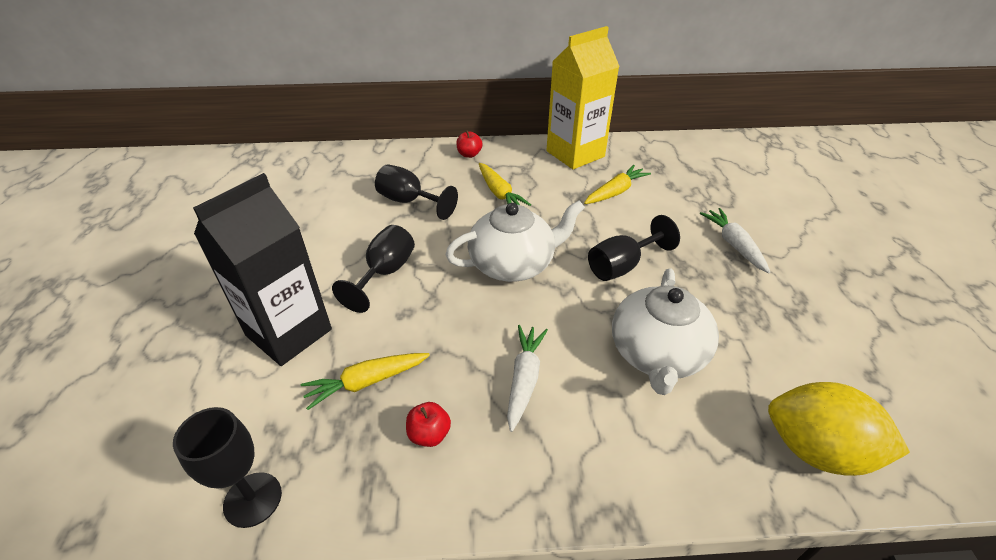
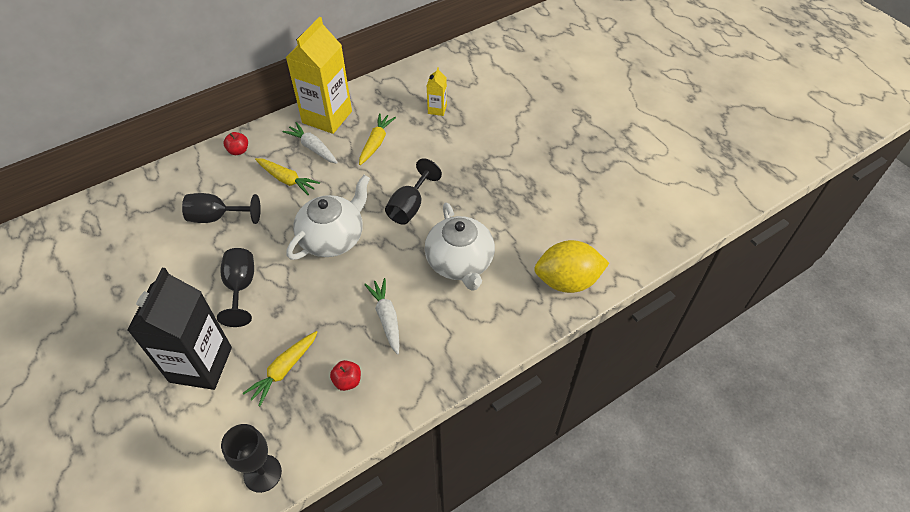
camera: 30 degrees left, 10 degrees up
white carrot [700,208,770,273] -> white carrot moved to [283,122,338,164]
none -> yellow carton [427,67,447,116]

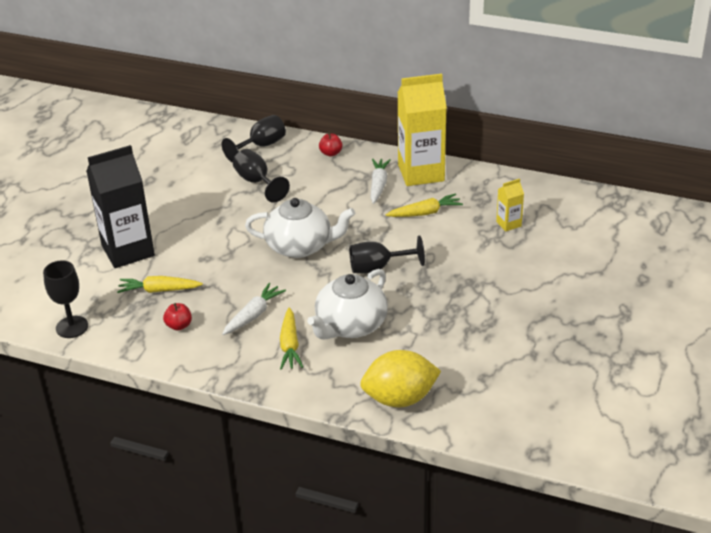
camera: 55 degrees right, 15 degrees down
black goblet [217,248,254,327] -> black goblet moved to [222,115,286,163]
yellow carrot [255,158,320,195] -> yellow carrot moved to [280,308,303,370]
yellow lemon [534,240,609,293] -> yellow lemon turned 60 degrees counterclockwise [360,350,441,407]

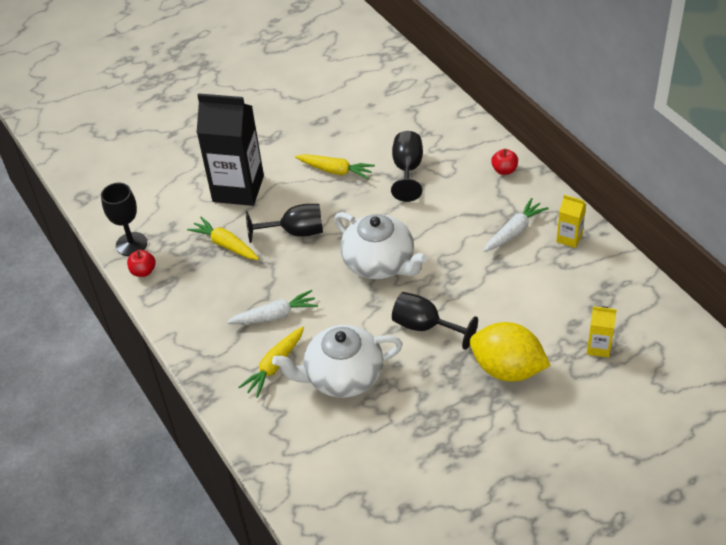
camera: 40 degrees right, 10 degrees up
red apple [163,303,192,331] -> red apple moved to [127,250,156,277]
black goblet [222,115,286,163] -> black goblet moved to [246,204,323,243]
yellow lemon [360,350,441,407] -> yellow lemon moved to [470,322,551,382]
yellow carrot [386,193,463,217] -> yellow carrot moved to [295,154,375,180]
yellow carton [397,74,447,186] -> yellow carton [556,195,586,248], size x0.45

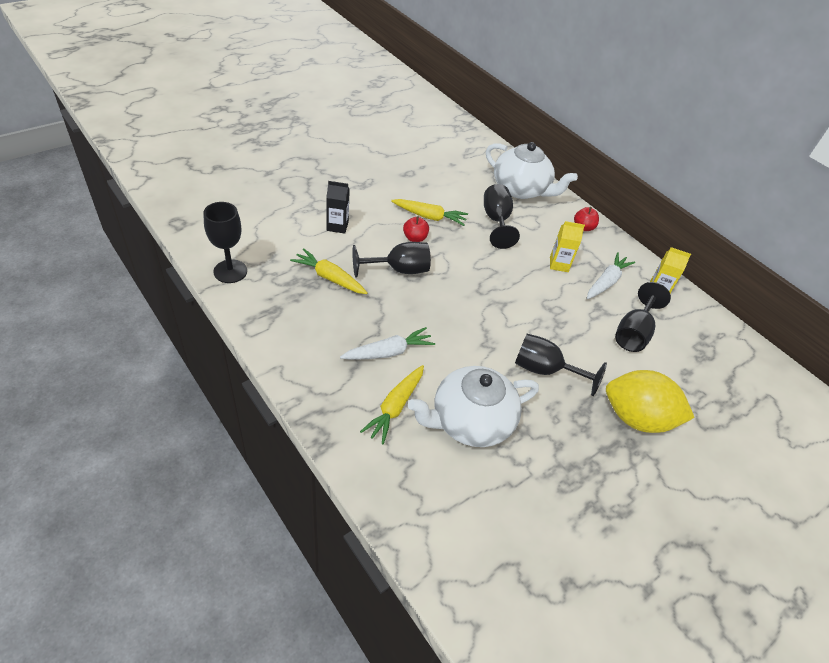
camera: 15 degrees left, 0 degrees up
red apple [127,250,156,277] -> red apple moved to [403,216,429,242]
black carton [197,93,264,206] -> black carton [326,181,350,234], size x0.45
white teapot [334,212,428,279] -> white teapot moved to [486,142,578,199]
yellow carton [587,306,617,358] -> yellow carton moved to [550,221,585,272]
none -> black goblet [615,282,671,352]

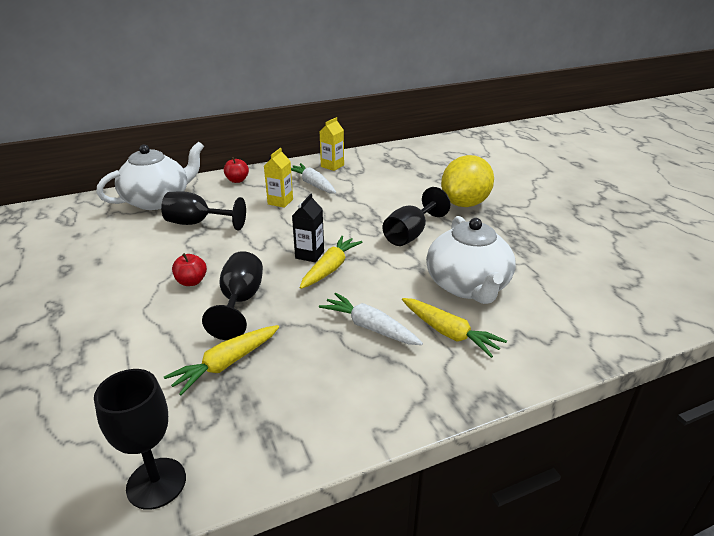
camera: 70 degrees left, 15 degrees down
black carton [326,181,350,234] -> black carton moved to [292,194,324,263]
white carrot [340,327,435,360] -> white carrot turned 45 degrees counterclockwise [319,293,423,345]
yellow carrot [391,199,468,226] -> yellow carrot moved to [300,236,362,289]
black goblet [615,282,671,352] -> none

